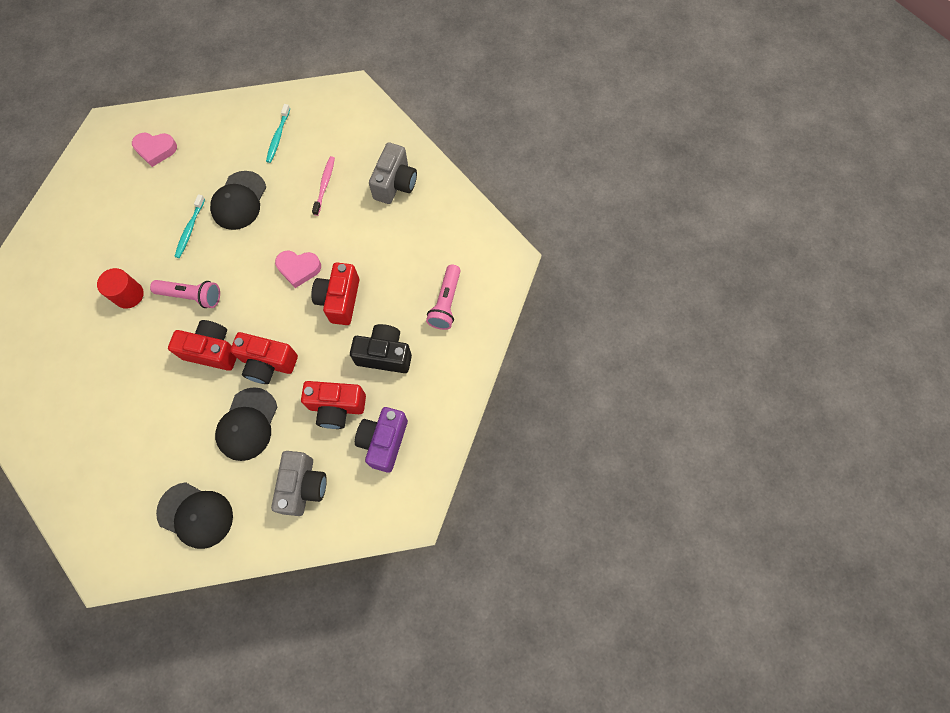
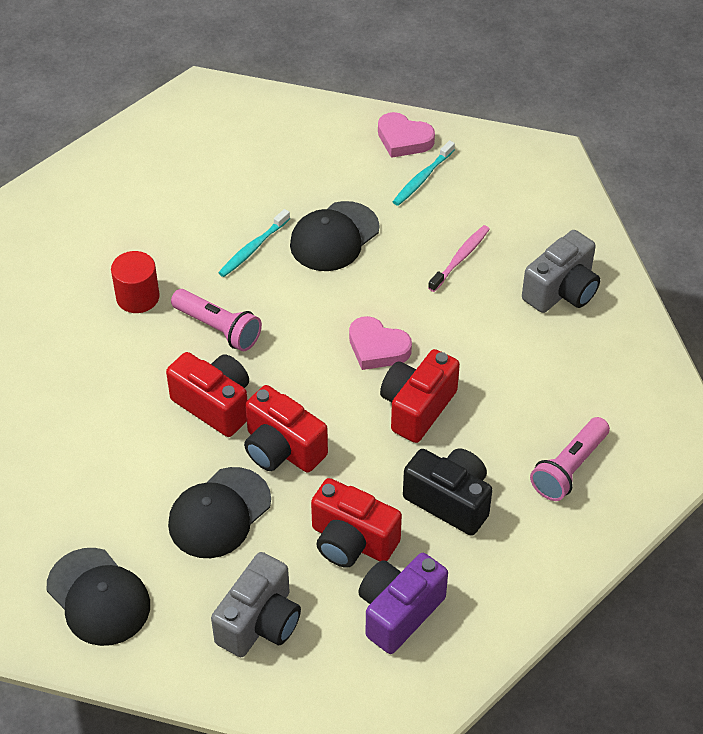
camera: 25 degrees right, 20 degrees down
pink heart [132,133,177,167] -> pink heart moved to [378,112,435,158]

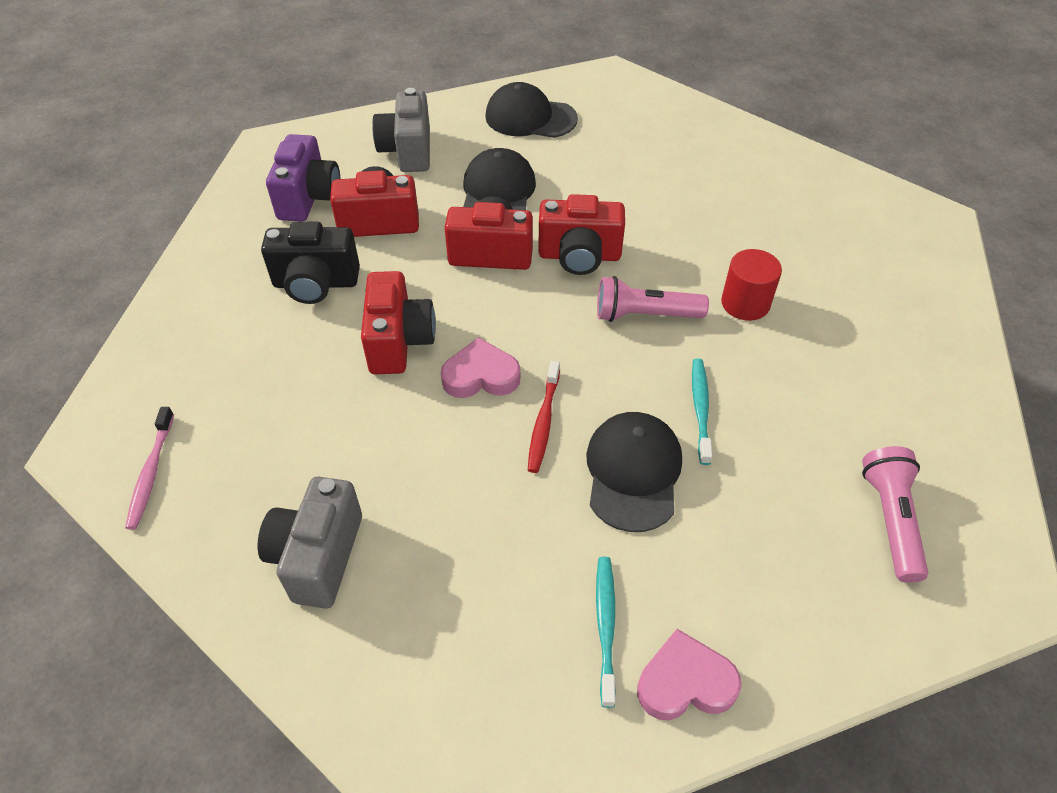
camera: 145 degrees right, 0 degrees up
pink toothbrush [428,225,490,292] -> pink toothbrush moved to [125,407,174,530]
pink flashlight [530,417,610,501] -> pink flashlight moved to [862,446,928,583]
none -> red toothbrush [528,361,560,473]

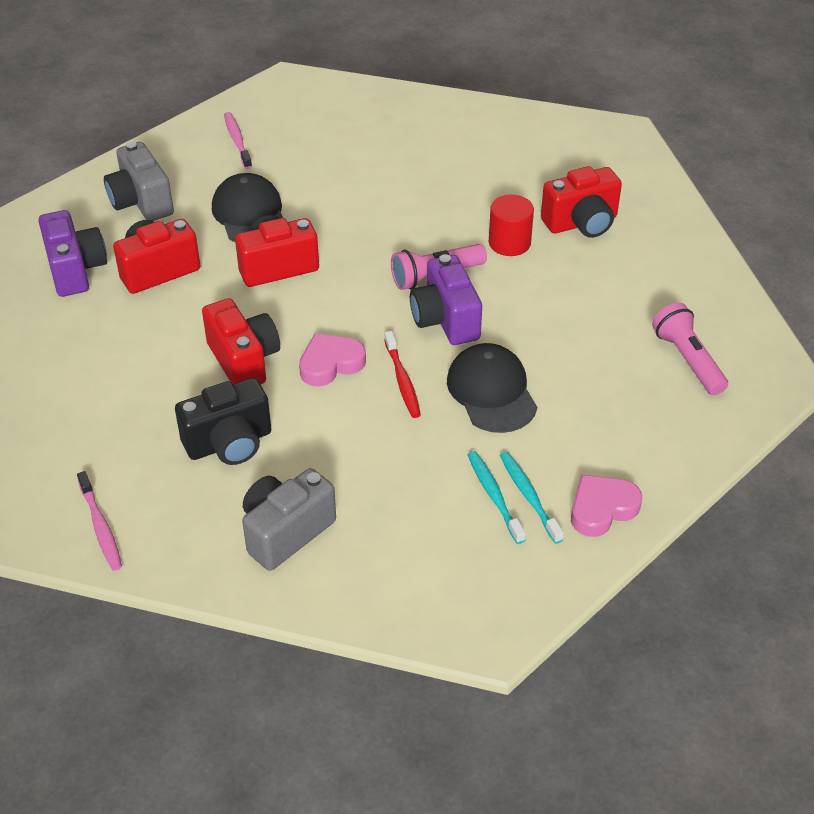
camera: 25 degrees left, 5 degrees down
grey camera [258,477,362,609] -> grey camera turned 60 degrees clockwise [242,468,336,571]
black camera [261,222,360,304] -> black camera moved to [175,378,271,465]
black cap [485,82,578,138] -> pink toothbrush [224,112,252,169]
red camera [538,194,625,275] -> red camera moved to [541,166,622,238]
turquoise toothbrush [692,359,713,465] -> turquoise toothbrush moved to [467,451,526,544]
none -> purple camera [410,254,482,345]

